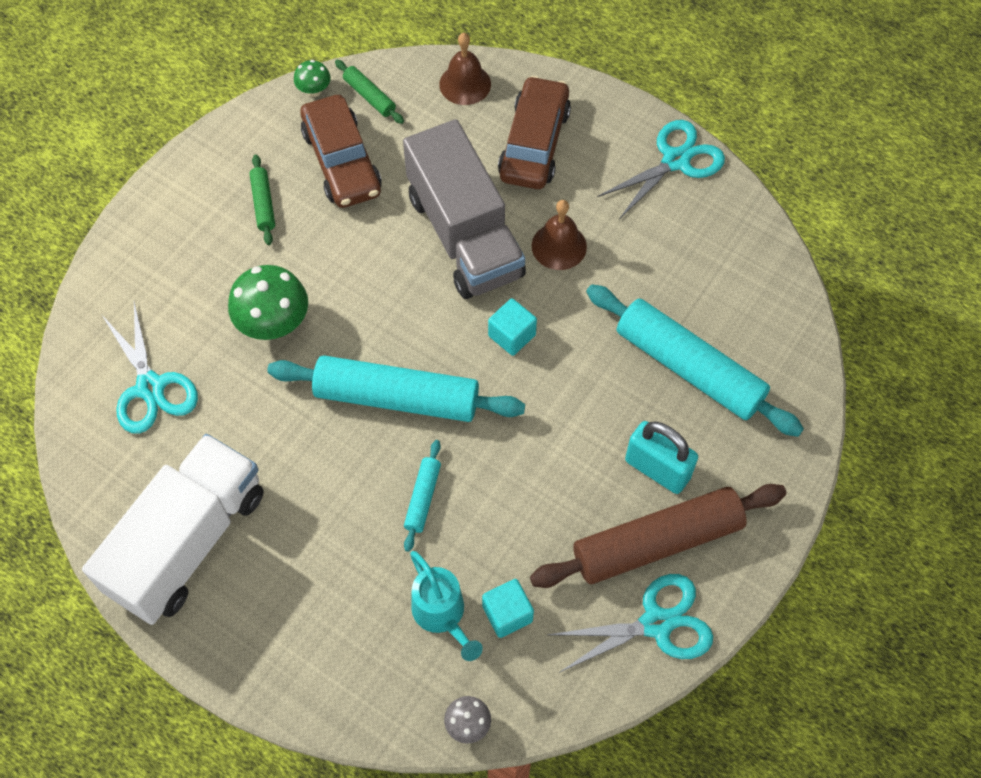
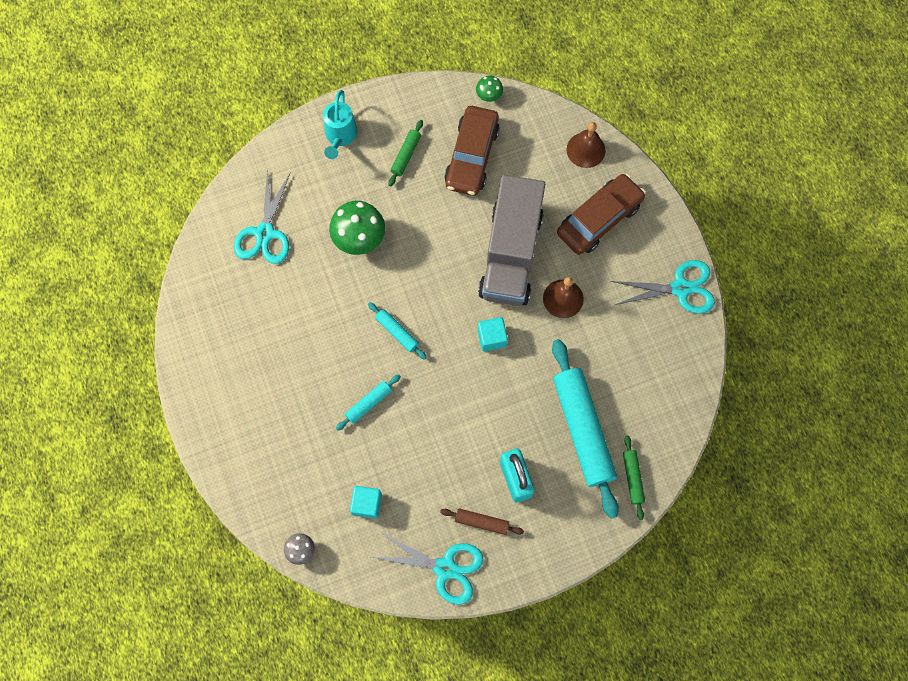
camera: 35 degrees right, 10 degrees up
white truck [82,434,264,625] -> none
turquoise rolling pin [267,355,525,422] -> turquoise rolling pin [368,302,427,360], size x0.45
green rolling pin [335,60,404,124] -> green rolling pin moved to [623,436,645,520]
turquoise watering can [410,551,483,661] -> turquoise watering can moved to [323,90,357,159]
brown rolling pin [530,484,787,588] -> brown rolling pin [440,508,524,535], size x0.45

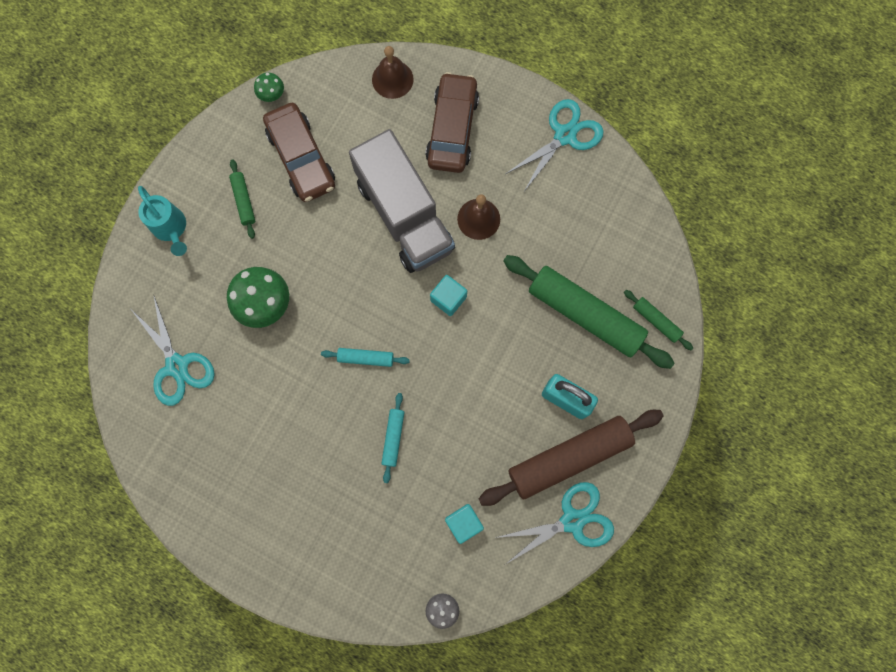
camera: 40 degrees left, 5 degrees up
brown rolling pin [440,508,524,535] -> brown rolling pin [478,410,664,506], size x2.22
turquoise rolling pin [552,339,619,519] -> green rolling pin [503,255,675,369]

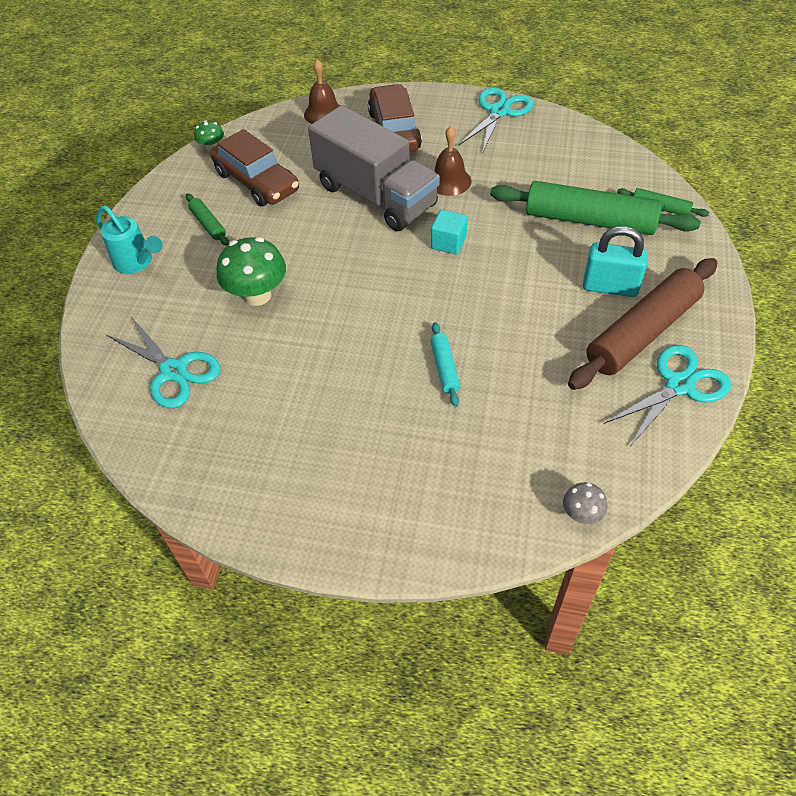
camera: 15 degrees left, 25 degrees down
turquoise rolling pin [321,348,410,367] -> none
turquoise cube [445,504,484,544] -> none

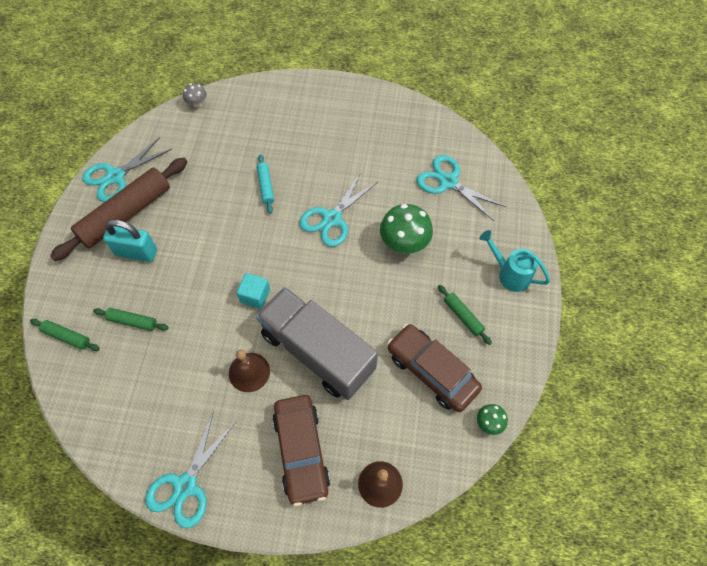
camera: 175 degrees right, 10 degrees up
green rolling pin [490,181,701,235] -> green rolling pin [93,308,169,331], size x0.45
none -> turquoise scissors [299,172,378,247]

